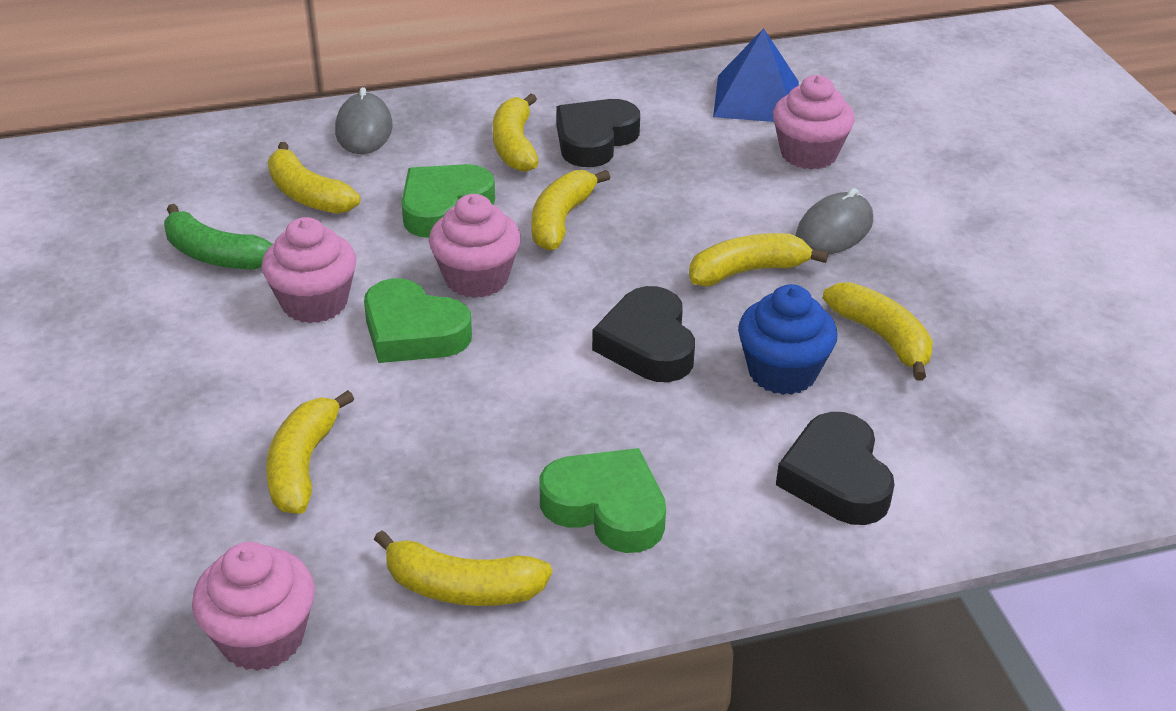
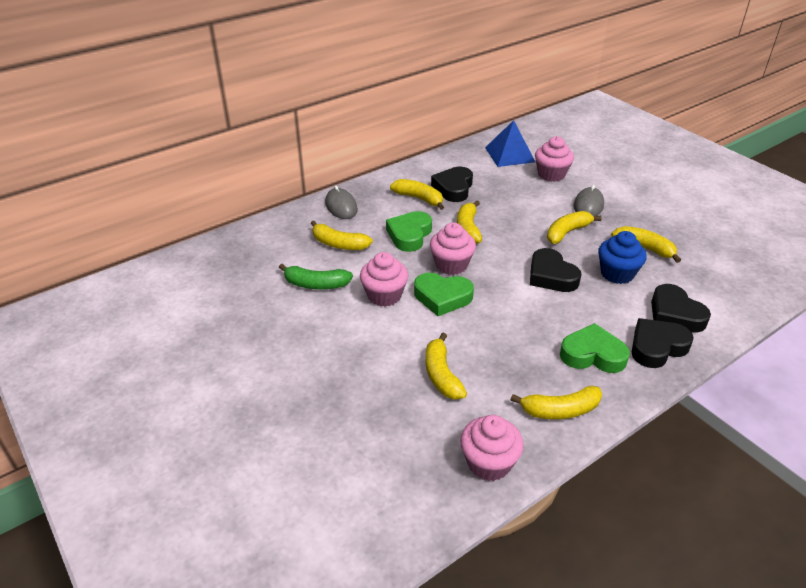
camera: 20 degrees left, 0 degrees up
yellow banana [493,94,539,172] -> yellow banana turned 150 degrees clockwise [390,179,444,210]
none -> black heart [632,318,694,368]

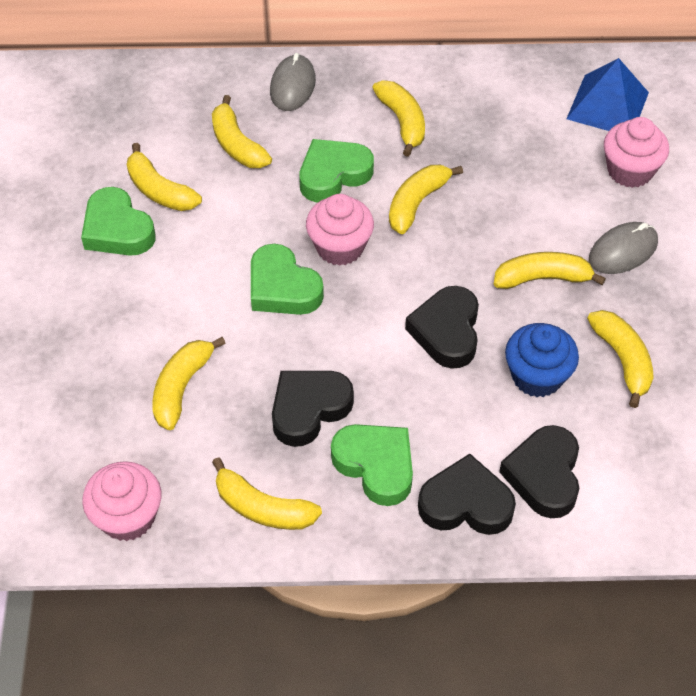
camera: 35 degrees right, 15 degrees up
green banana [279,264,353,289] -> yellow banana [127,143,202,211]
pink cupcake [360,252,408,307] -> none
black heart [431,167,473,202] -> black heart moved to [272,371,354,447]
none -> green heart [81,187,155,256]

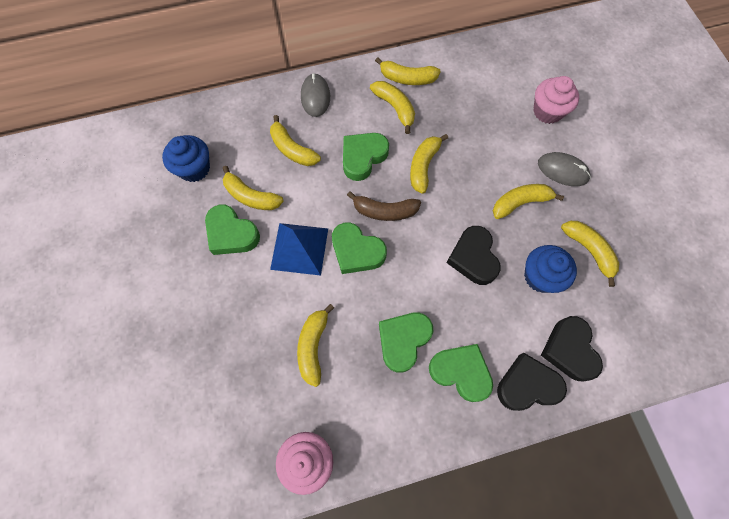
camera: 15 degrees left, 15 degrees up
yellow banana [212,457,322,530] -> yellow banana moved to [375,57,441,85]
black heart [272,371,354,447] -> green heart [379,312,433,373]
pink cupcake [306,194,374,266] -> brown banana [347,191,421,221]
blue pyramid [567,58,649,131] -> blue pyramid moved to [270,223,328,276]
grey mouse [589,222,658,274] -> grey mouse turned 75 degrees clockwise [538,152,591,186]
none -> blue cupcake [162,135,210,182]

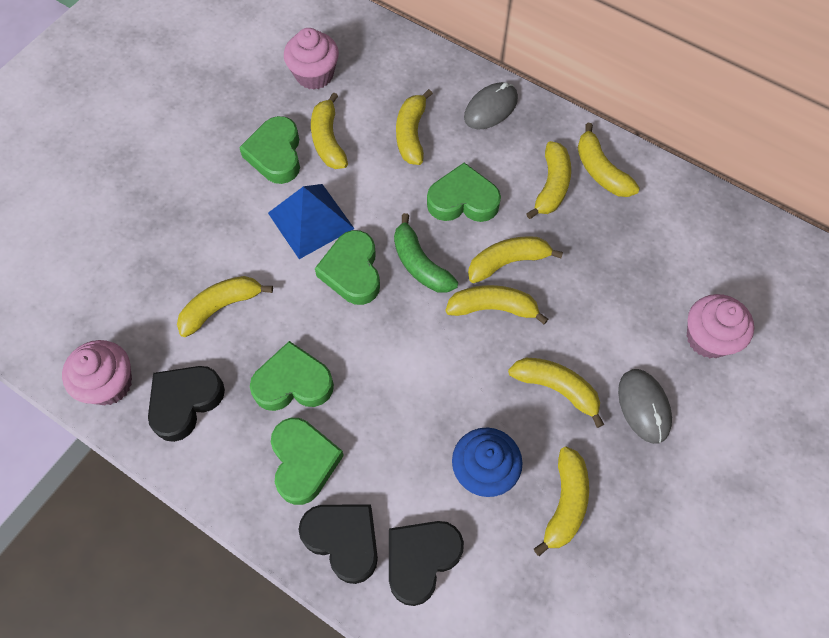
camera: 50 degrees right, 5 degrees down
blue cupcake [162,135,210,182] -> pink cupcake [284,28,339,90]
brown banana [347,191,421,221] -> green banana [394,213,458,293]
black heart [447,226,501,285] -> black heart moved to [148,366,225,442]
none -> yellow banana [445,285,548,325]

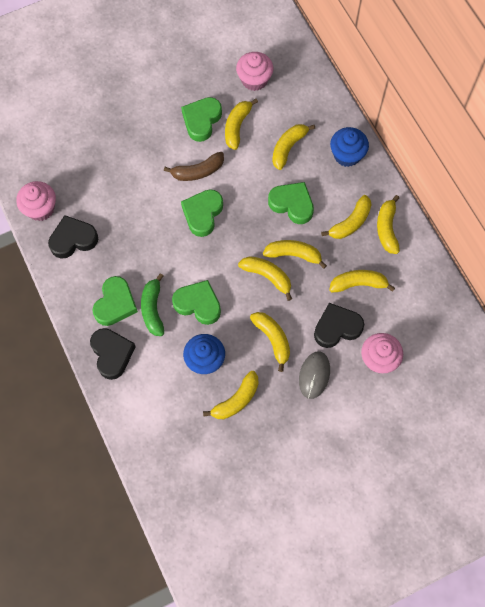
camera: 30 degrees right, 5 degrees up
yellow banana [177,276,273,337] -> yellow banana moved to [329,270,395,293]
green heart [250,341,334,411] -> green heart moved to [172,280,221,325]
blue pyramid [268,184,355,259] -> brown banana [164,152,224,181]
black heart [389,521,464,606] -> black heart moved to [314,303,364,348]
green banana [394,213,458,293] -> green banana moved to [141,273,164,336]
grey mouse [464,82,518,129] -> blue cupcake [330,127,369,167]

